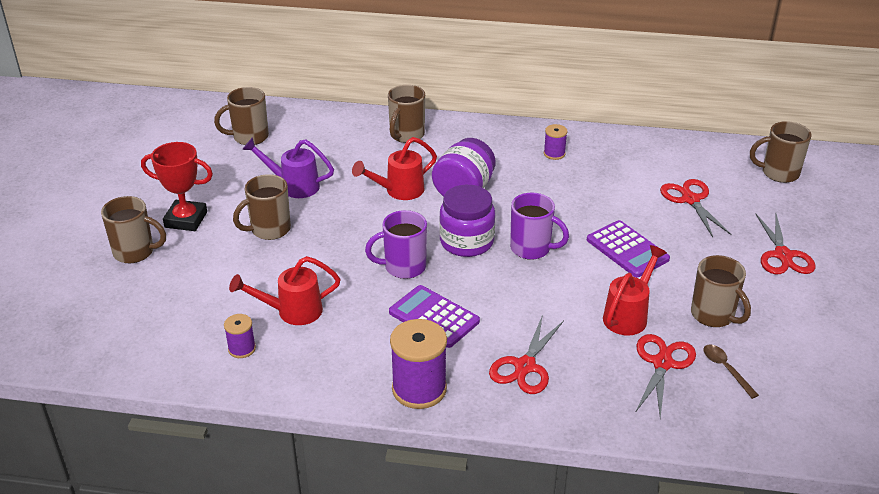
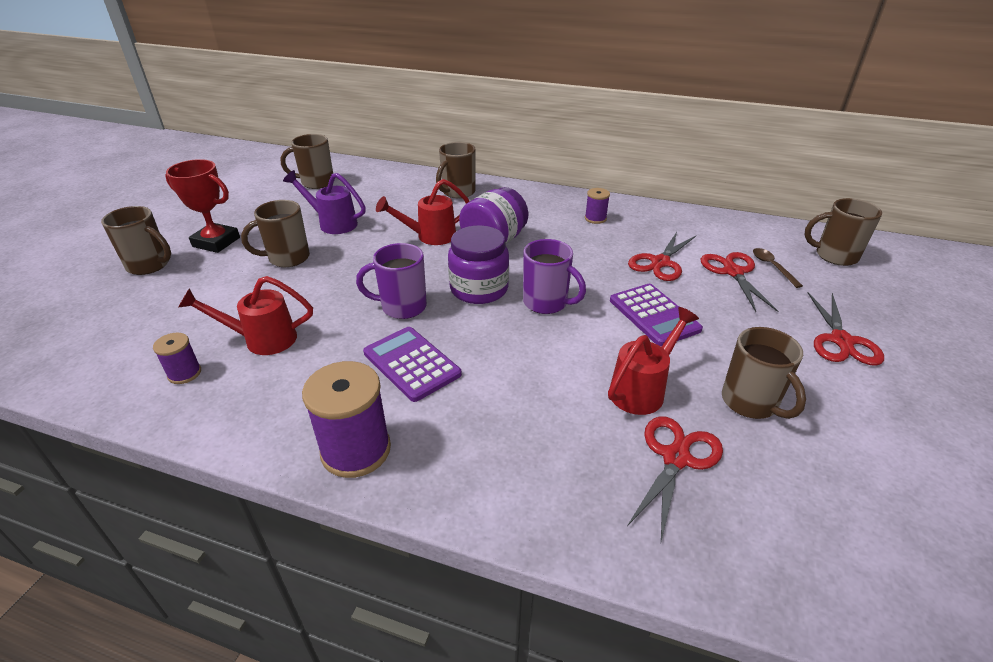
camera: 10 degrees right, 0 degrees up
red scissors [489,315,564,394] -> red scissors moved to [628,232,696,281]
brown spoon [703,344,759,399] -> brown spoon moved to [753,248,803,288]

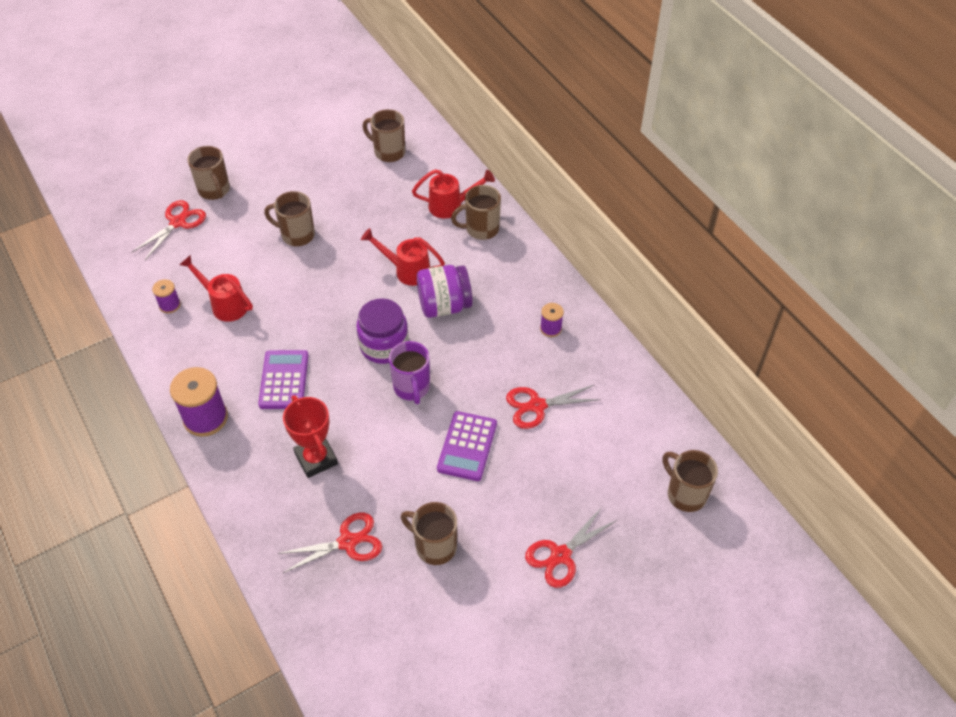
camera: 40 degrees right, 15 degrees up
red trophy [165,159,240,253] -> red trophy moved to [283,395,338,478]
purple watering can [283,170,366,234] -> none
purple mug [356,243,427,319] -> none
red watering can [608,307,699,415] -> red watering can moved to [412,169,495,218]
red scissors [701,252,778,312] -> red scissors moved to [132,200,206,260]
brown mug [722,327,806,419] -> brown mug turned 105 degrees clockwise [401,502,457,565]
brown spoon [753,248,803,288] -> none

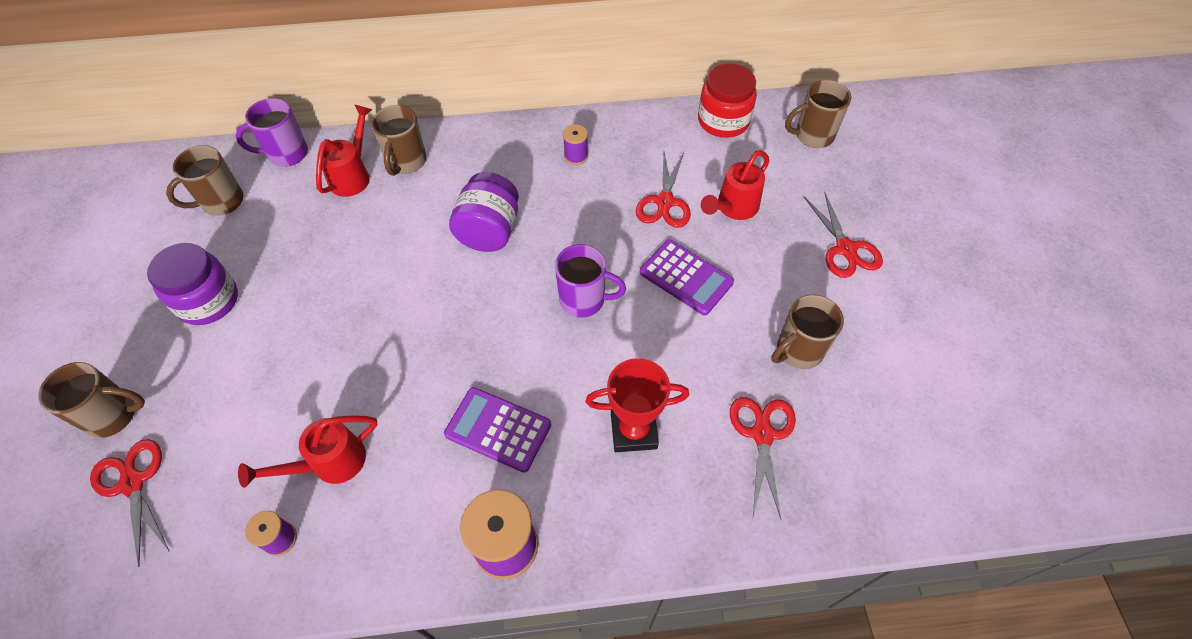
camera: 65 degrees left, 5 degrees up
brown mug [264,191,315,246] -> none
purple jar [356,298,409,364] -> purple jar moved to [147,243,238,325]
red watering can [361,228,445,286] -> red watering can moved to [701,150,770,220]
none -> purple mug [236,98,308,167]
none -> red jar [698,64,757,138]

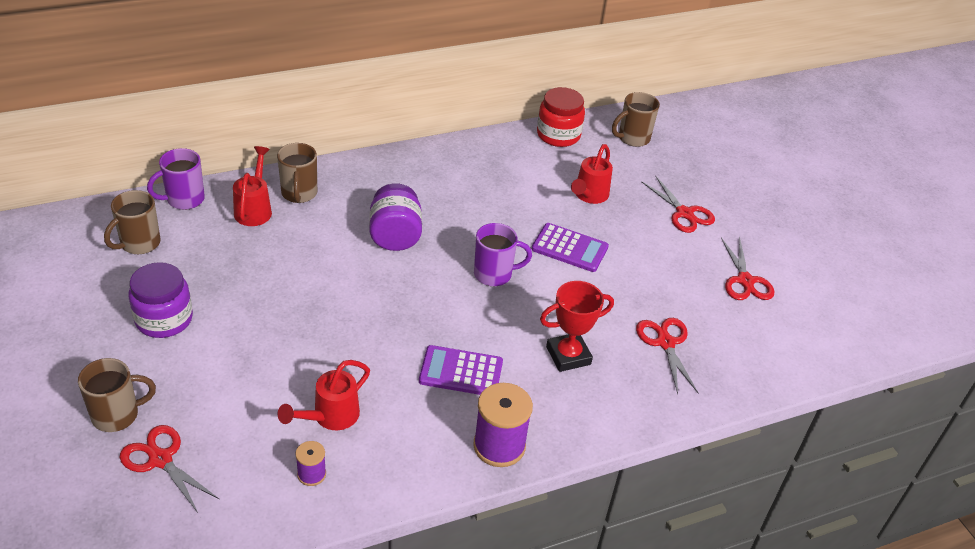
camera: 20 degrees left, 15 degrees down
purple spool [563,124,588,165] -> none
red scissors [636,152,691,228] -> red scissors moved to [721,237,774,300]
brown mug [771,295,844,369] -> none

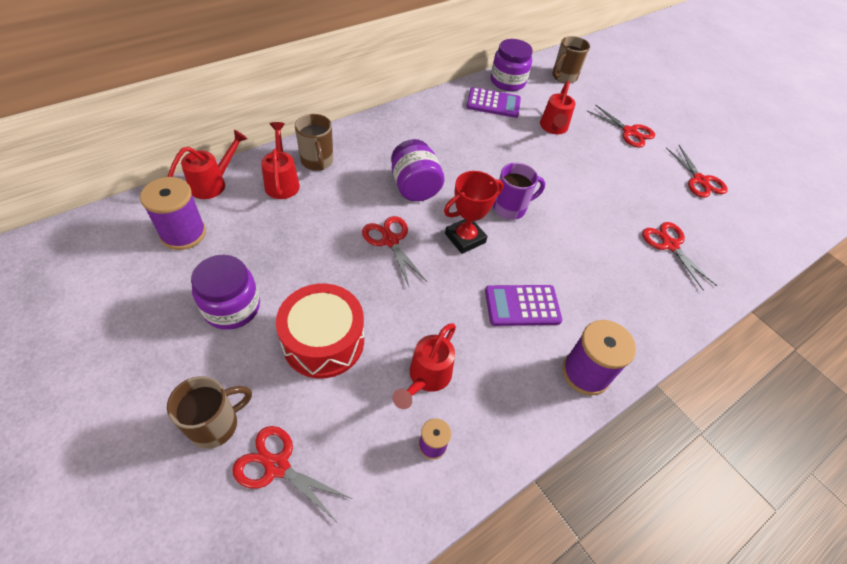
camera: 15 degrees left, 10 degrees up
brown mug [104,190,161,254] -> purple spool [140,177,206,250]
purple mug [147,148,205,210] -> red watering can [168,130,248,199]
purple calculator [532,223,609,272] -> purple calculator moved to [466,87,521,118]
red jar [537,87,585,147] -> purple jar [491,39,533,91]
red trophy [540,281,614,372] -> red trophy moved to [444,171,503,254]
none -> red drum [276,284,364,379]
none -> red scissors [362,216,427,286]

